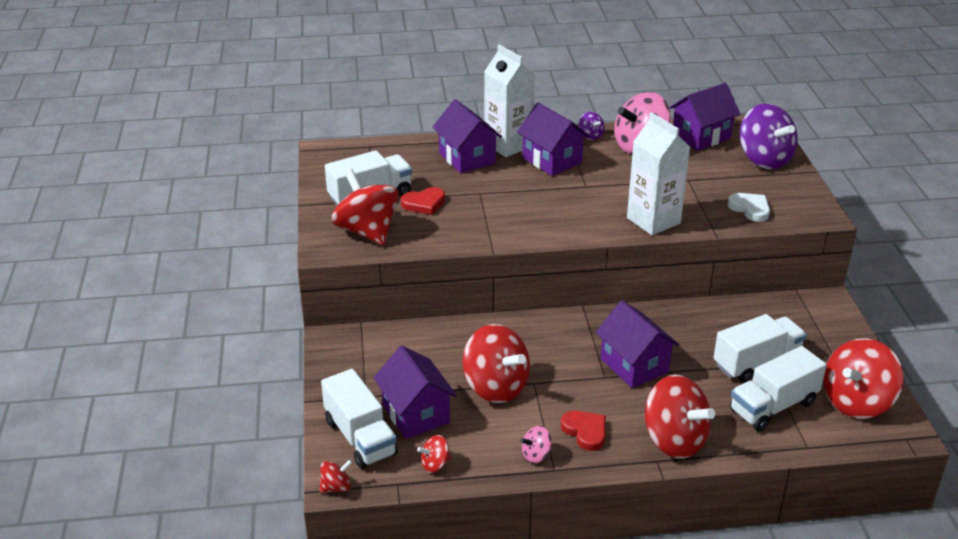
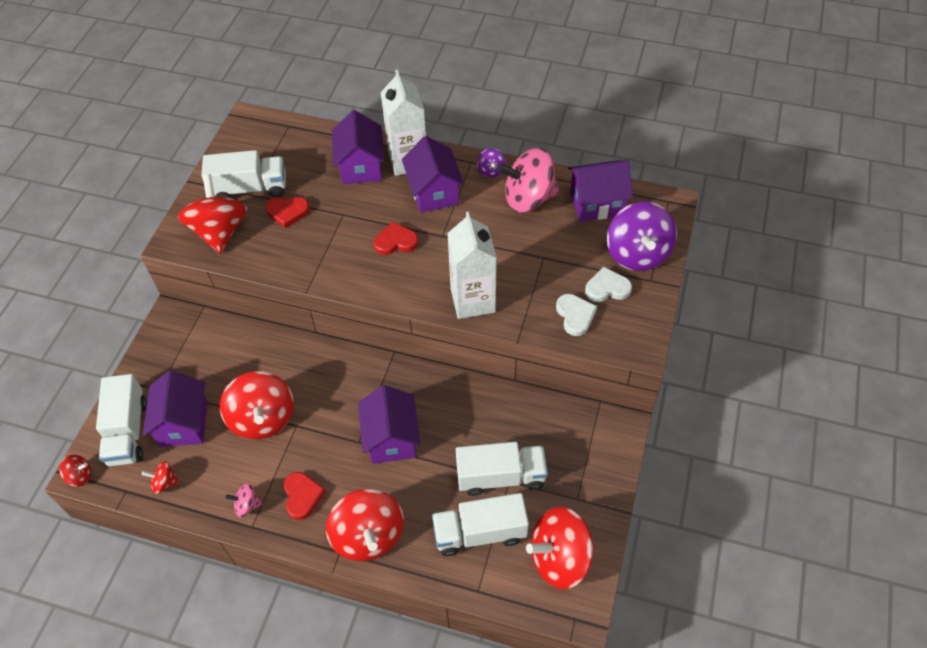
camera: 25 degrees right, 20 degrees up
none -> red heart [374,222,418,255]
none -> white heart [585,267,632,302]

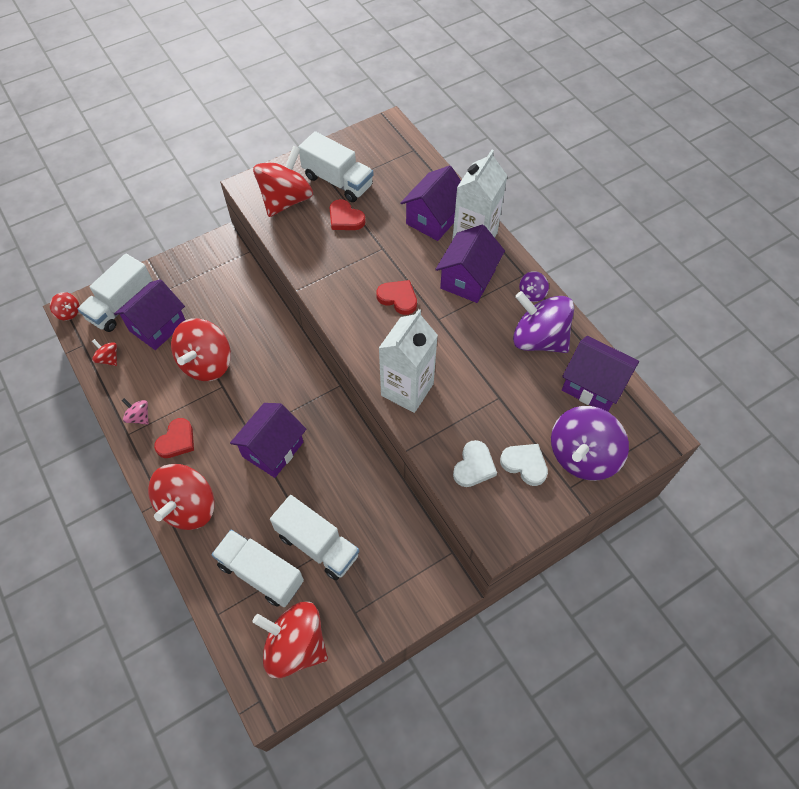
camera: 40 degrees right, 5 degrees up
pink spinning top [498,148,559,213] -> purple spinning top [513,291,574,353]

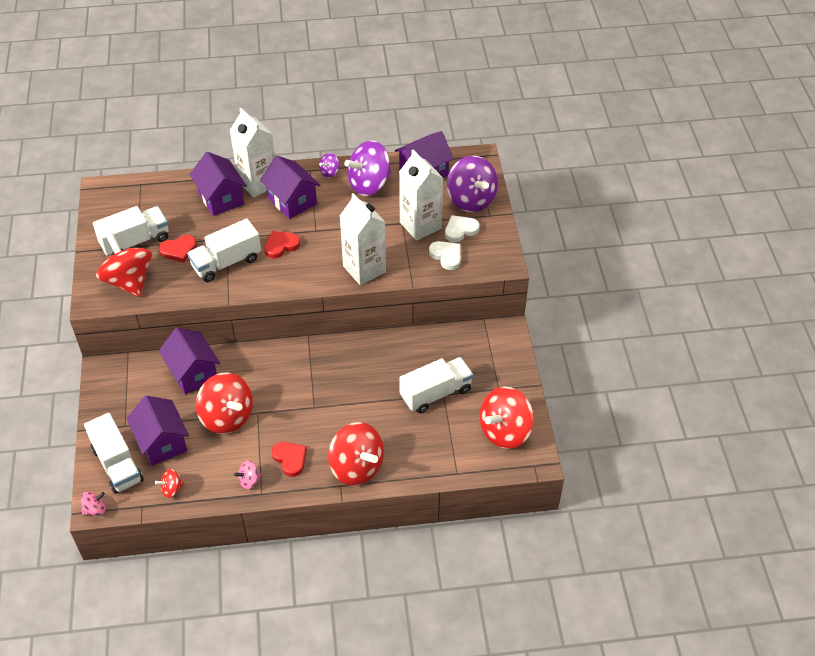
camera: 65 degrees left, 10 degrees down
red spinning top [50,292,79,321] -> pink spinning top [81,492,106,516]
white truck [212,530,304,607] -> white truck moved to [187,218,261,282]
purple house [230,403,306,478] -> purple house moved to [159,328,220,395]
purple spinning top [519,271,549,302] -> purple spinning top turned 75 degrees clockwise [319,153,339,178]
none -> white carton [399,150,443,241]

